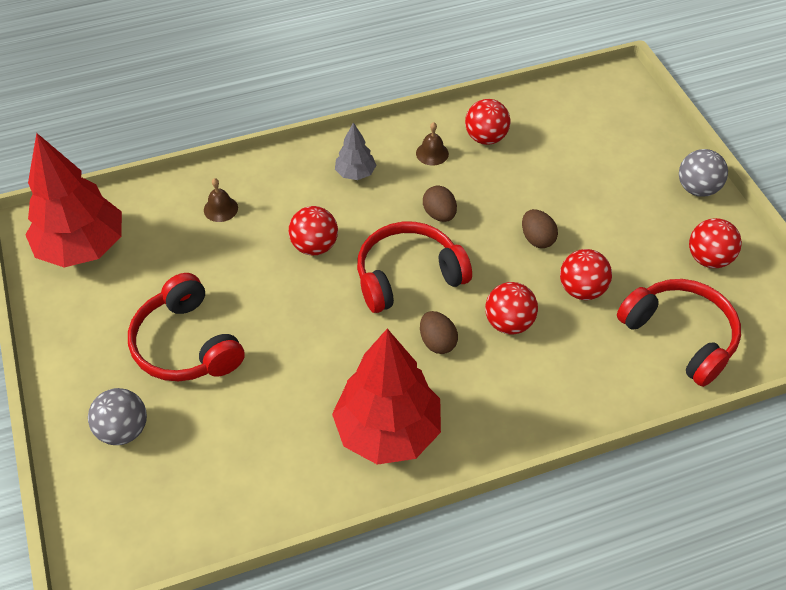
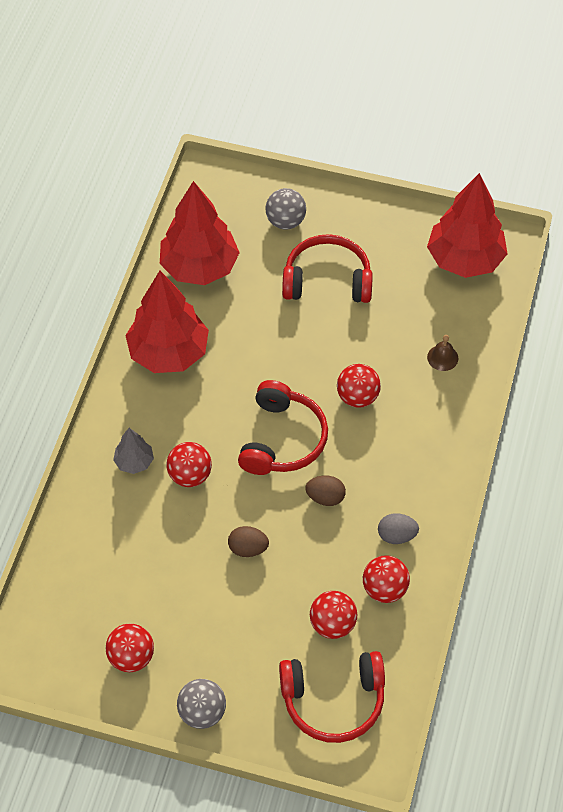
camera: 125 degrees right, 5 degrees up
grey tree [335,122,377,180] -> grey tree moved to [113,428,154,474]
brown bell [416,122,449,165] -> grey egg [378,513,419,544]
brown egg [420,311,458,354] -> none
red ball [560,249,612,300] -> red ball moved to [310,591,357,639]
red headphones [617,279,741,387] -> red headphones moved to [279,651,385,743]
none -> red tree [160,181,240,285]

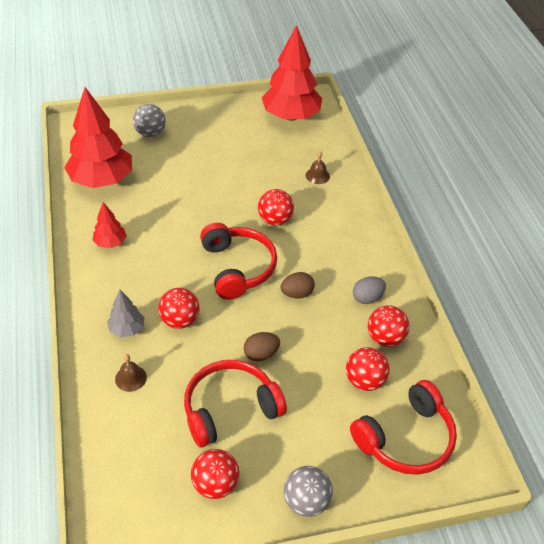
camera: 30 degrees left, 10 degrees down
red tree [125,271,209,373] -> red tree [93,202,127,248], size x0.47
red headphones [282,234,373,303] -> red headphones moved to [184,360,287,448]
none -> brown bell [115,354,147,392]

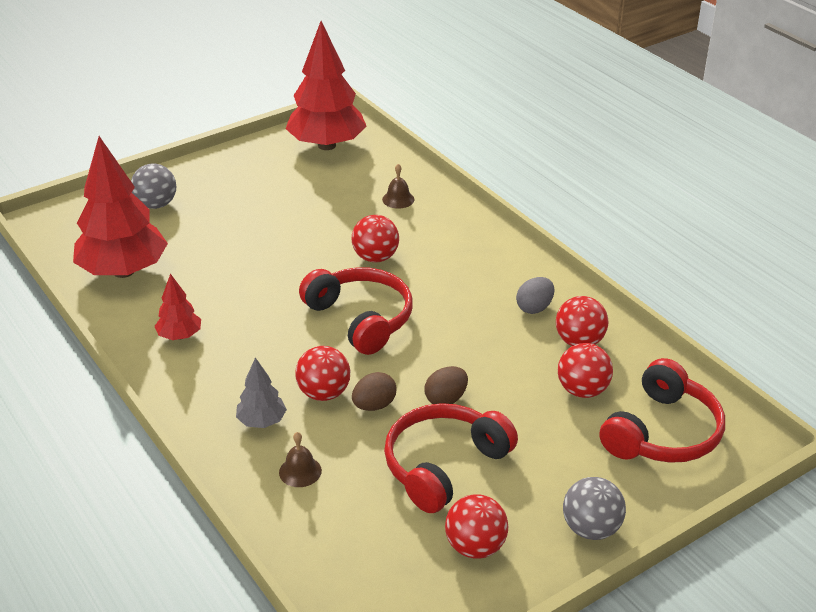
camera: 20 degrees left, 10 degrees down
brown egg [281,272,315,298] -> brown egg moved to [352,372,397,411]

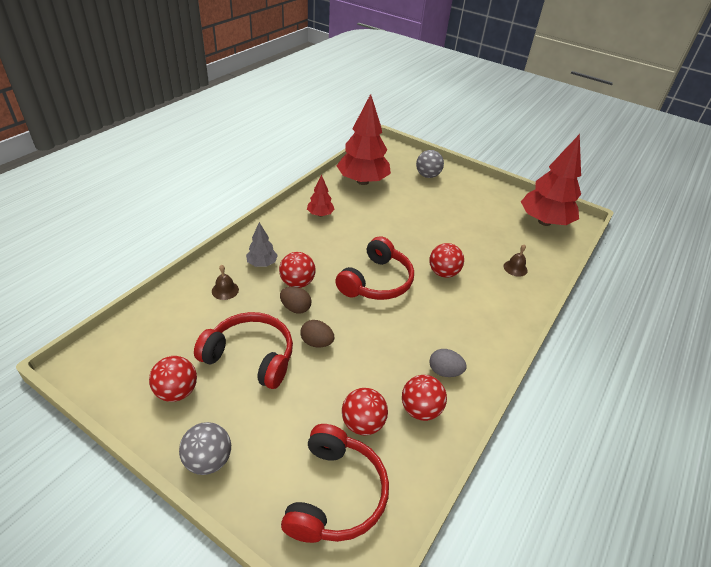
camera: 65 degrees right, 5 degrees up
red headphones [599,358,725,463] -> red headphones turned 90 degrees counterclockwise [281,424,389,543]

